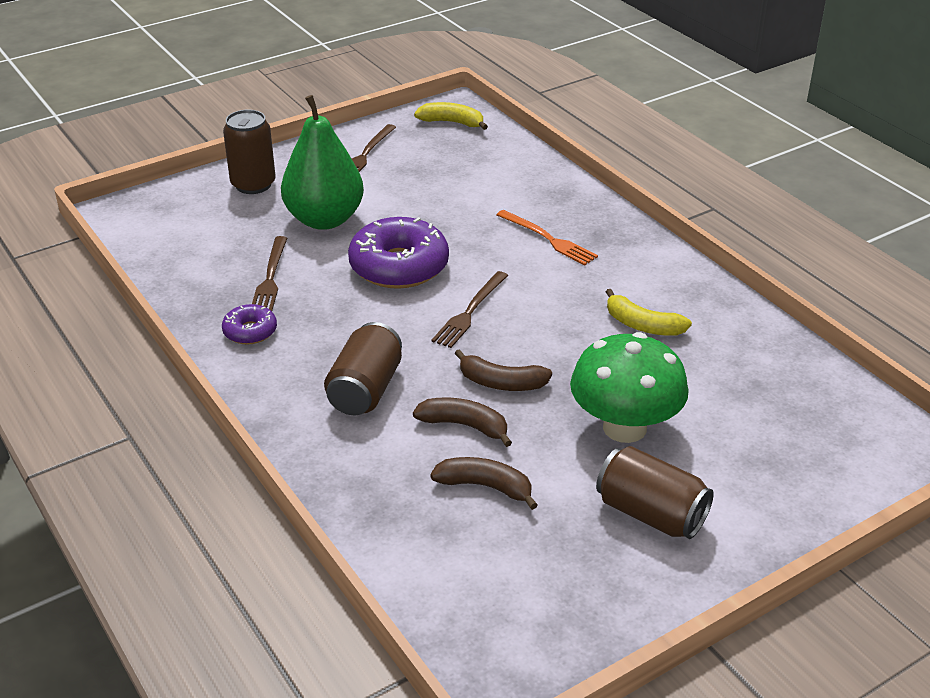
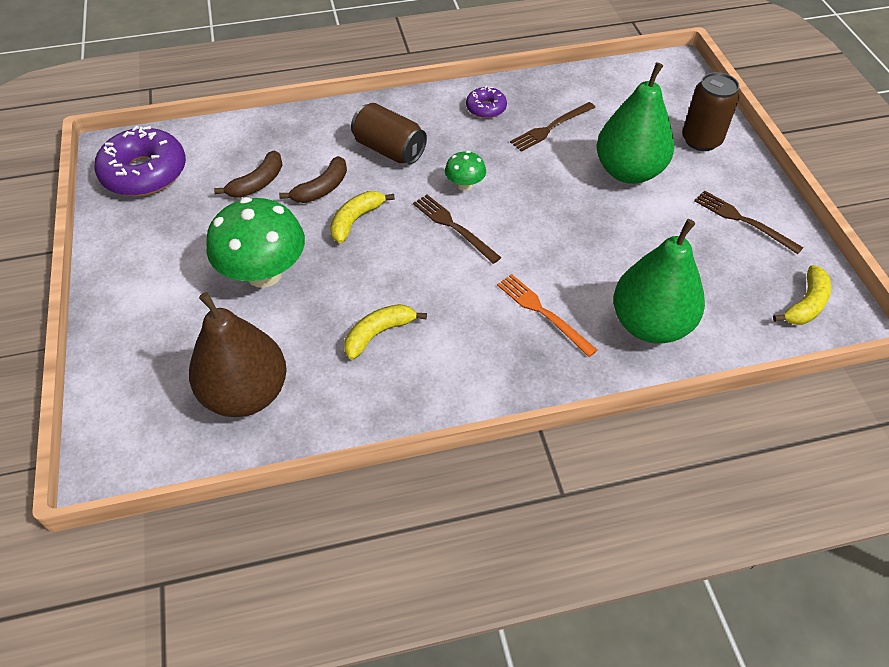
camera: 110 degrees right, 15 degrees up
brown fork [252,236,287,311] -> brown fork turned 60 degrees counterclockwise [510,102,595,152]
purple donut [348,217,449,289] -> purple donut moved to [94,126,186,196]
brown banana [455,349,552,391] -> yellow banana [330,191,395,243]
orange fork [496,210,598,266] -> orange fork turned 75 degrees clockwise [497,274,597,357]
brown can [596,446,714,539] -> none
none -> brown pear [189,292,287,417]
none -> green mushroom [445,151,486,191]
none -> green pear [613,219,705,344]

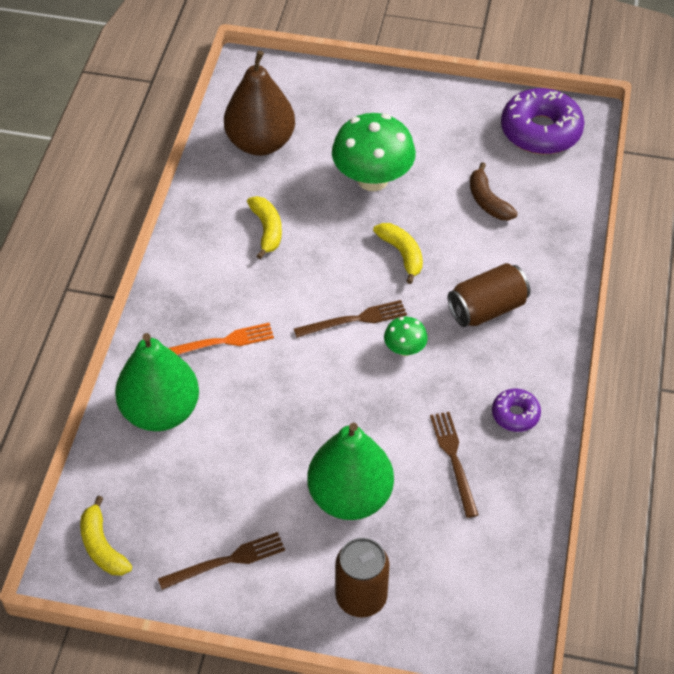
camera: 115 degrees right, 0 degrees up
brown banana [279,156,347,203] -> none

